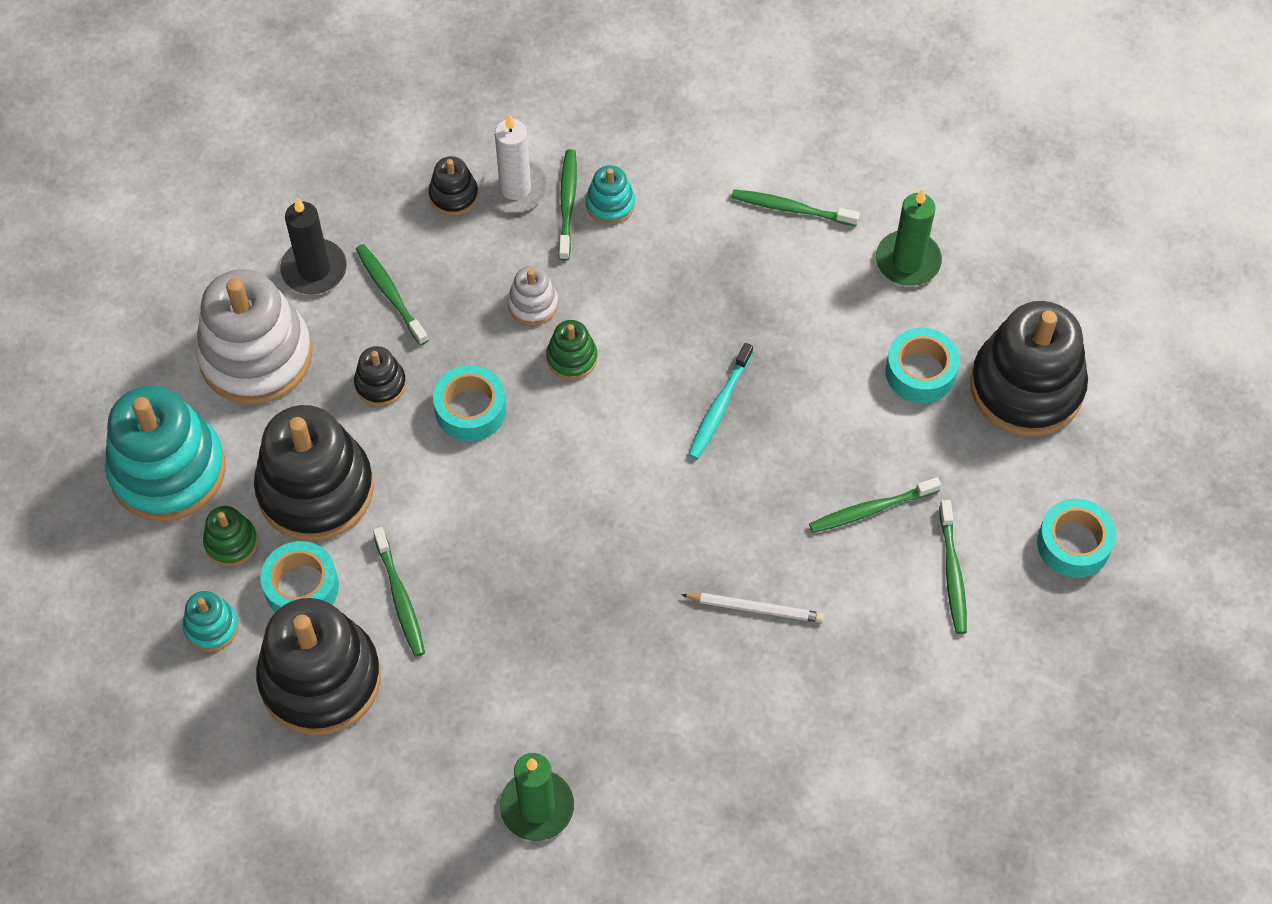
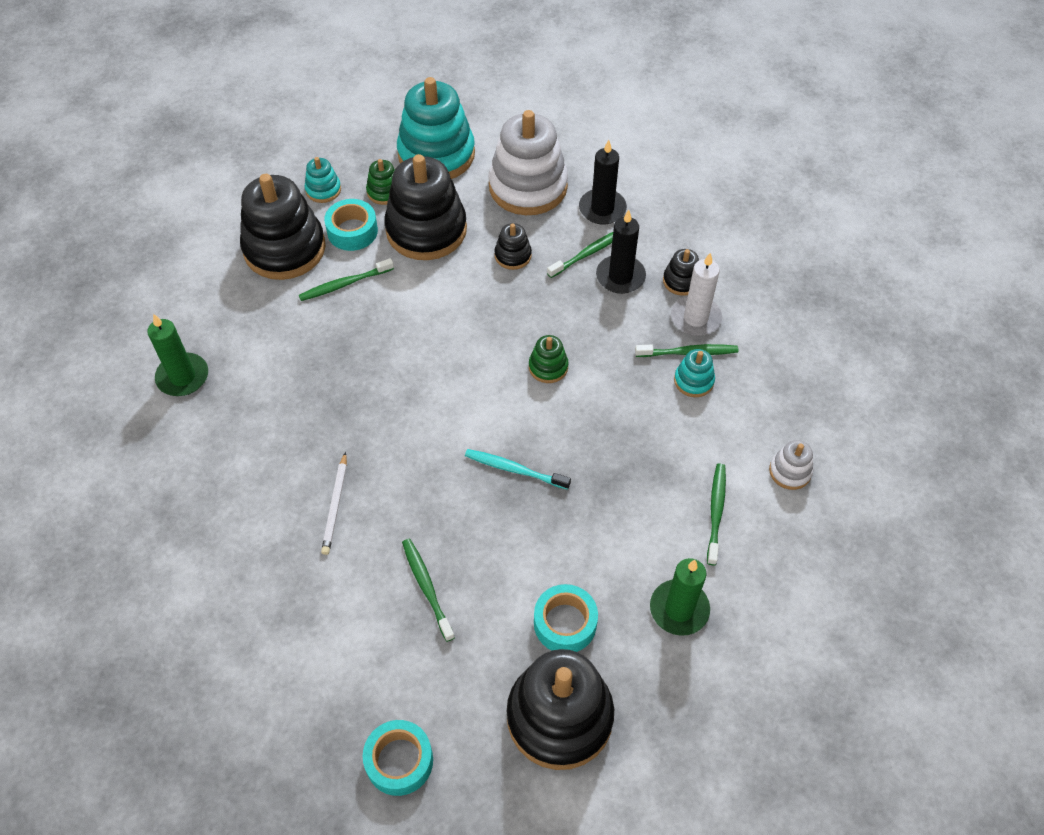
camera: 85 degrees right, 5 degrees down
turquoise tape [433,365,506,442] -> none
white stacking toy [507,266,558,326] -> white stacking toy moved to [769,440,813,490]
green toothbrush [939,500,967,634] -> none
none -> black candle [596,210,646,294]

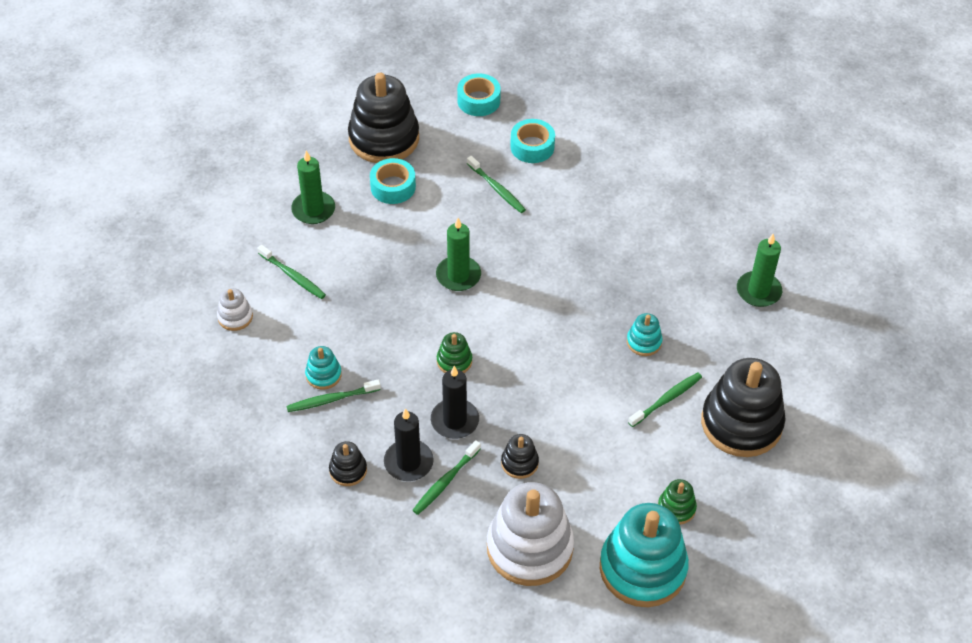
camera: 165 degrees right, 5 degrees down
turquoise stacking toy [304,157,341,203] -> turquoise stacking toy moved to [627,313,663,356]
white pencil [321,452,347,555] -> none
turquoise tape [324,199,378,251] -> turquoise tape moved to [510,119,555,163]
black stacking toy [384,154,467,260] -> none
turquoise toothbrush [465,449,571,490] -> green candle [436,218,481,291]
black candle [579,140,627,225] -> black candle moved to [431,366,479,439]
white candle [671,253,722,336] -> none
green toothbrush [707,464,726,565] -> green toothbrush turned 45 degrees counterclockwise [257,245,326,299]

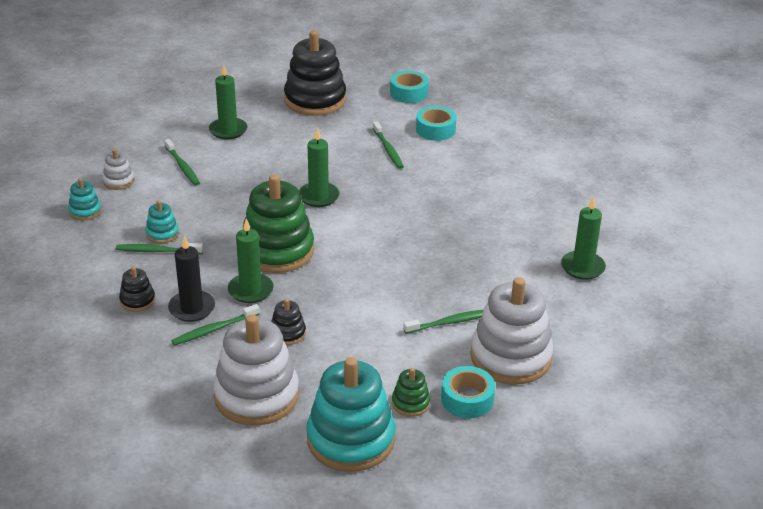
camera: 20 degrees right, 15 degrees down
turquoise tape [370,158,416,204] -> turquoise tape moved to [441,366,495,418]
black candle [431,366,479,439] -> green candle [228,219,273,303]
green stacking toy [437,332,472,373] -> green stacking toy [243,174,314,273], size x2.22
turquoise stacking toy [627,313,663,356] -> turquoise stacking toy moved to [68,178,101,220]
black stacking toy [701,358,786,457] -> white stacking toy [470,277,553,385]

